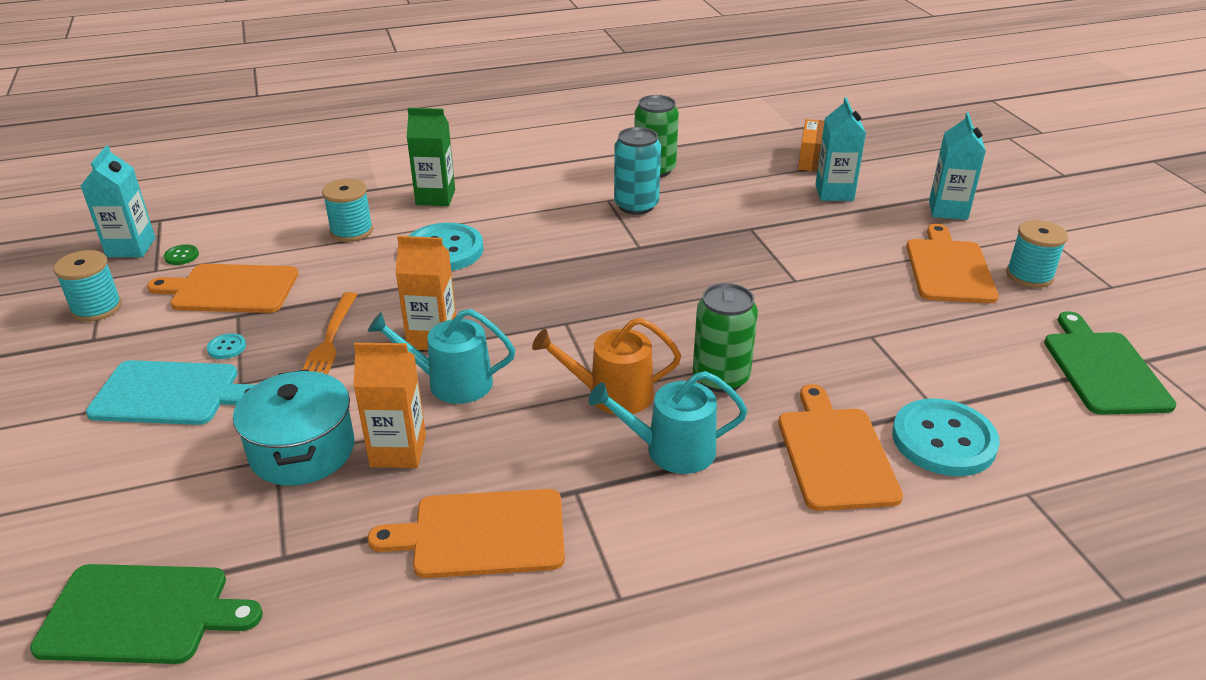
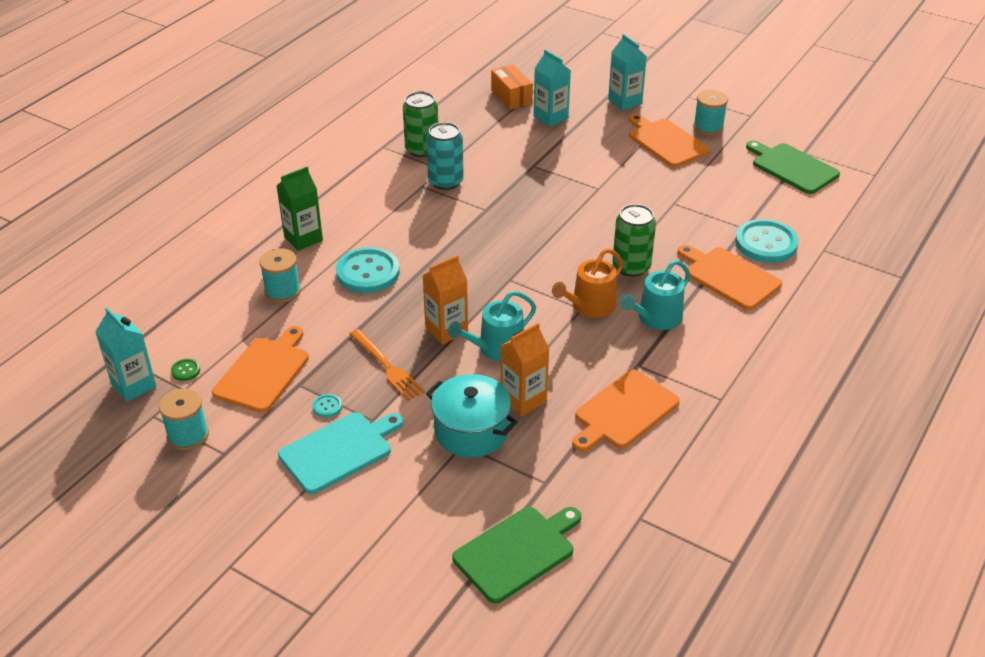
camera: 40 degrees left, 5 degrees up
orange cutting board [147,264,298,313] -> orange cutting board turned 150 degrees clockwise [212,326,309,413]

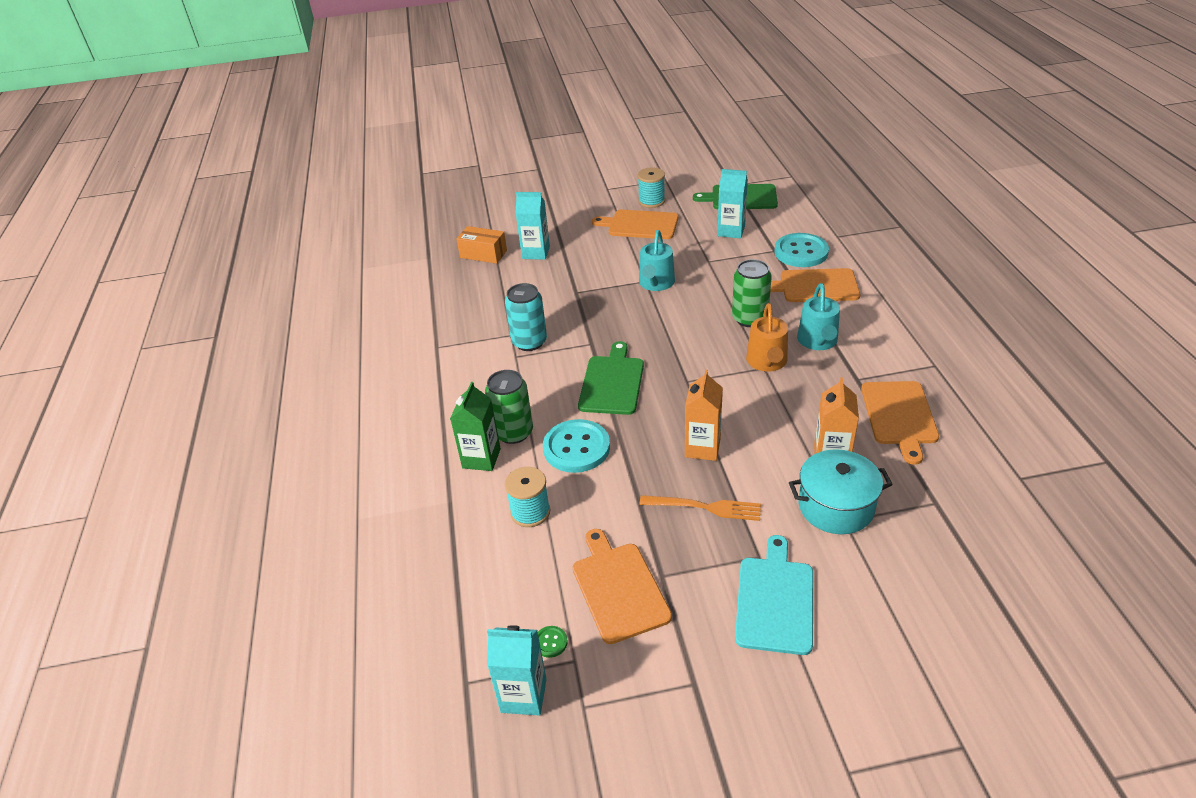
camera: 40 degrees left, 0 degrees up
turquoise spool [159,388,209,450] -> none
turquoise button [312,394,342,417] -> none
green can [403,91,438,157] -> green can moved to [485,370,533,444]
turquoise watering can [448,291,536,361] -> turquoise watering can moved to [639,230,675,291]
green cutting board [452,507,581,603] -> green cutting board moved to [578,341,644,415]
turquoise carton [608,34,647,111] -> turquoise carton moved to [717,169,748,239]

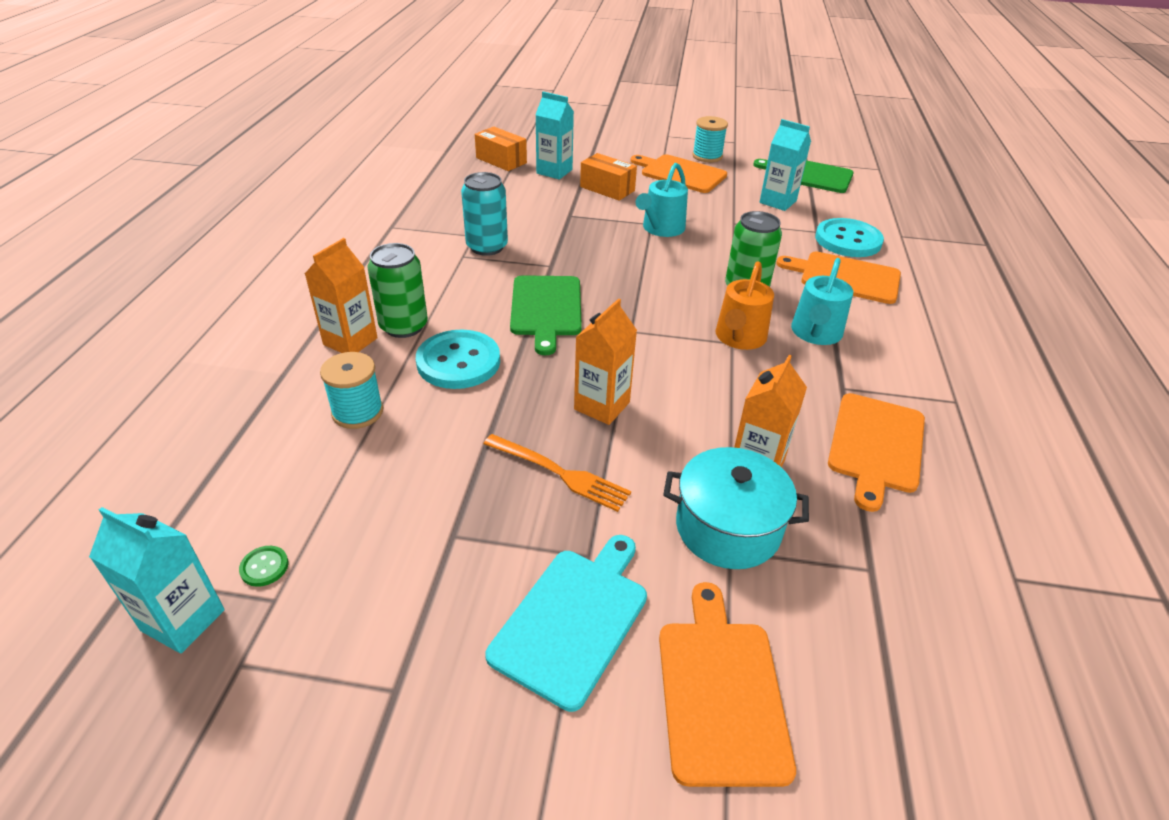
camera: 15 degrees right, 0 degrees up
green carton [450,382,501,471] -> orange carton [305,238,378,353]
orange cutting board [573,529,672,644] -> orange cutting board moved to [659,582,796,787]
green cutting board [578,341,644,415] -> green cutting board turned 150 degrees clockwise [510,275,582,355]
none -> orange box [580,153,637,201]

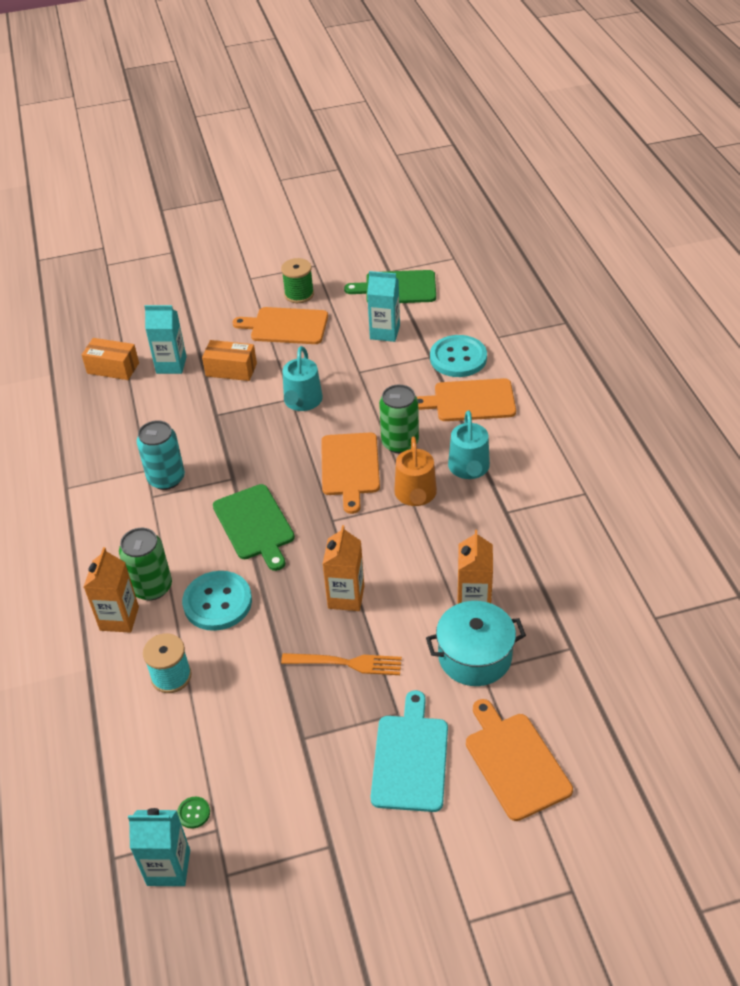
camera: 20 degrees left, 5 degrees up
turquoise spool [692,116,728,162] -> green spool [281,258,314,303]
orange cutting board [828,393,925,512] -> orange cutting board moved to [321,433,380,514]

